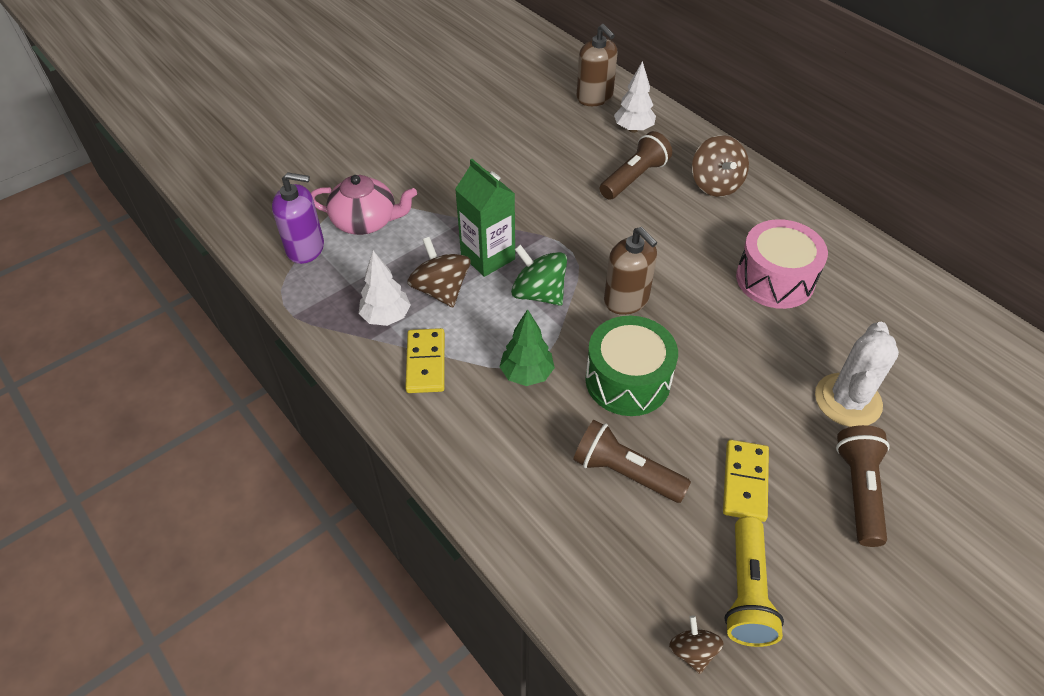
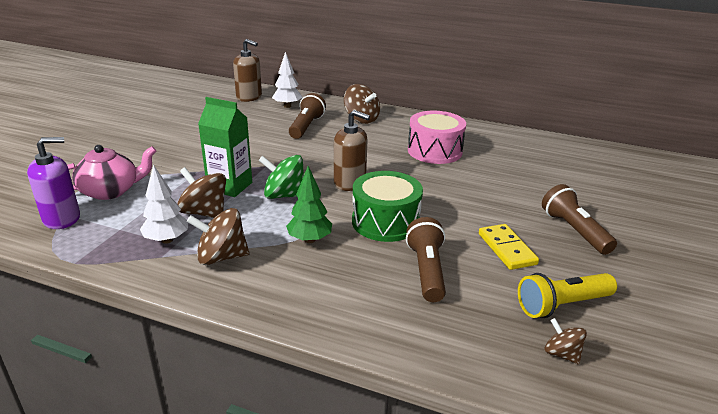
camera: 30 degrees left, 20 degrees down
yellow domino [405,328,445,393] -> brown spinning top [187,208,249,265]
brown flashlight [573,420,691,503] -> brown flashlight turned 90 degrees clockwise [406,217,446,302]
yellow flashlight [724,516,784,647] -> yellow flashlight turned 90 degrees clockwise [518,273,617,318]
white cactus [815,322,899,427] -> none

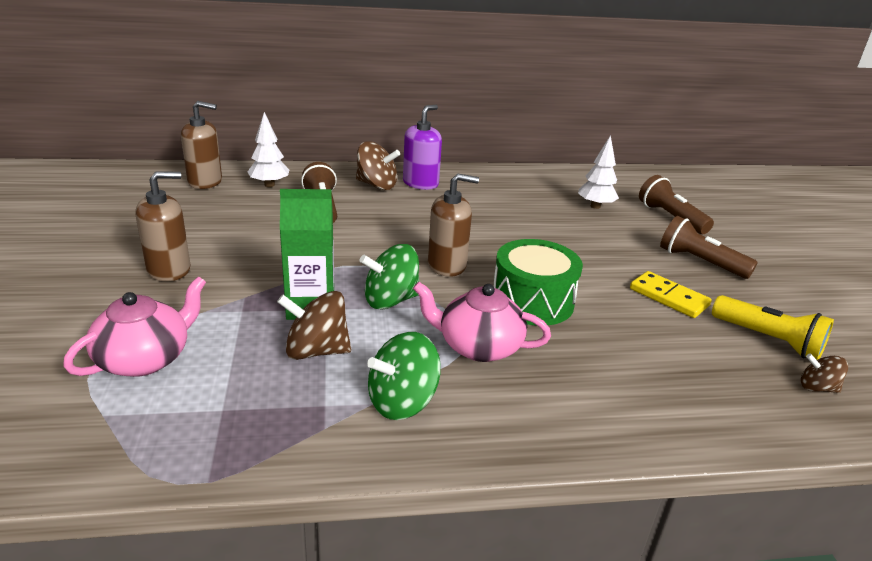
camera: 30 degrees left, 0 degrees up
purple soap dispenser [27,137,80,229] -> purple soap dispenser moved to [403,105,442,190]
white tree [140,165,188,244] -> white tree moved to [578,135,619,209]
brown spinning top [187,208,249,265] -> green spinning top [367,332,441,420]
green tree [286,166,332,243] -> pink teapot [413,282,551,362]
brown flashlight [406,217,446,302] -> brown flashlight moved to [639,175,714,234]
pink drum [408,111,466,164] -> none
yellow flashlight [518,273,617,318] -> yellow flashlight turned 90 degrees counterclockwise [712,295,834,360]
none -> brown soap dispenser [135,171,191,281]

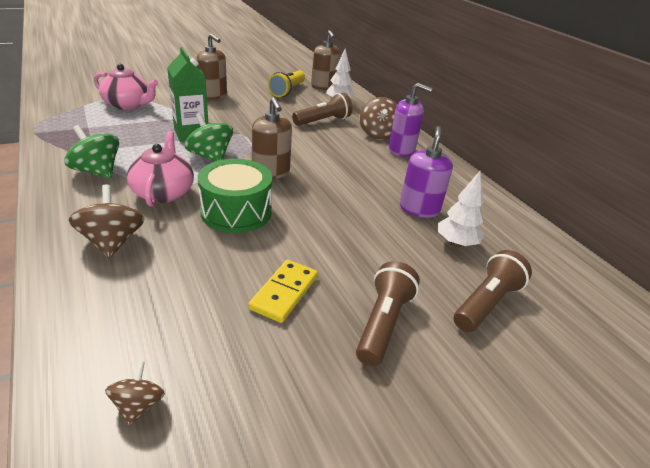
camera: 70 degrees right, 5 degrees up
brown spinning top [277,291,351,360] -> brown spinning top moved to [69,185,144,258]
yellow flashlight [712,295,834,360] -> yellow flashlight moved to [268,70,305,97]
none -> purple soap dispenser [400,126,453,218]

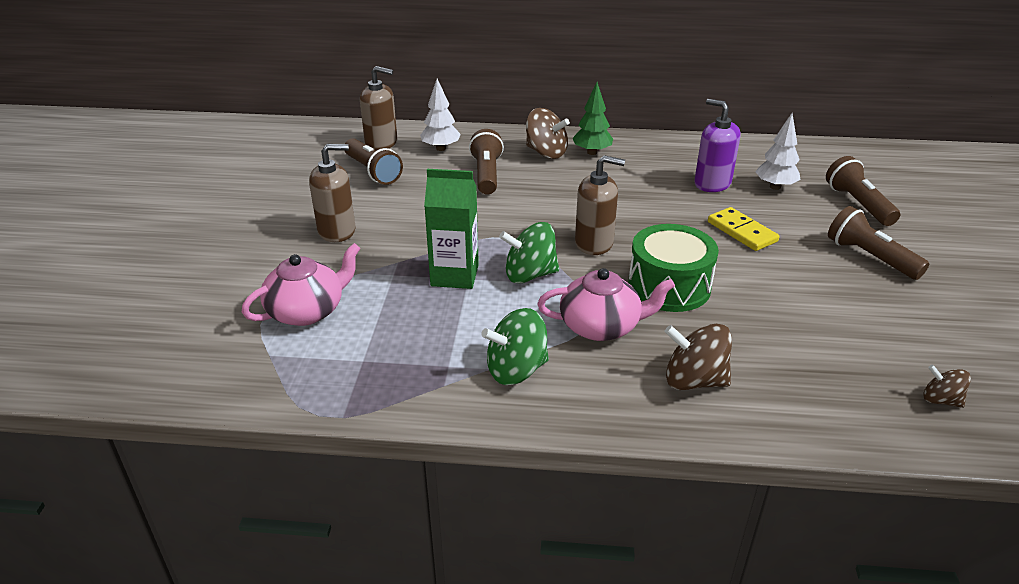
camera: 55 degrees left, 0 degrees up
pink teapot [127,131,194,207] -> pink teapot turned 150 degrees clockwise [537,268,675,341]
yellow domino [248,260,318,323] -> yellow domino moved to [708,207,779,251]
yellow flashlight [268,70,305,97] -> brown flashlight [345,138,403,185]
purple soap dispenser [389,83,432,157] -> green tree [573,82,613,155]

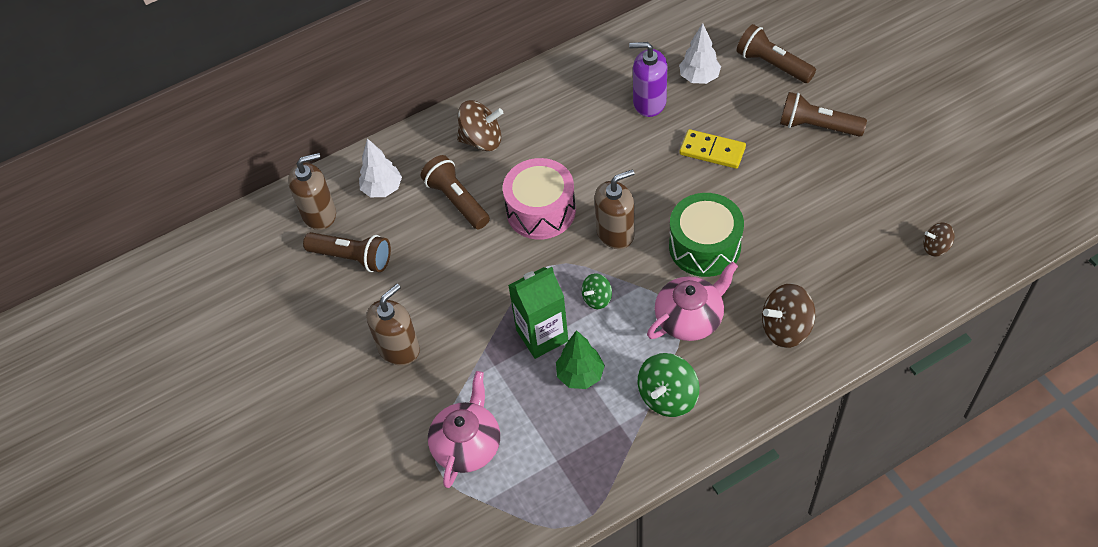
camera: 30 degrees left, 20 degrees up
green spinning top [499,222,559,284] -> green spinning top [582,273,612,309], size x0.58
green tree [573,82,613,155] -> green tree moved to [556,330,605,389]
none -> pink drum [503,158,576,240]

